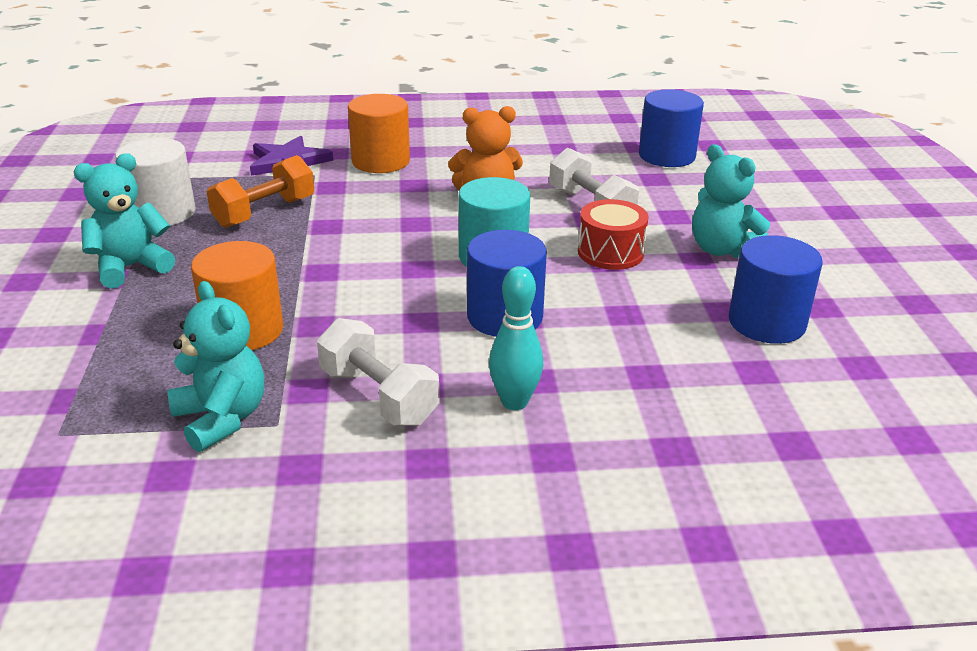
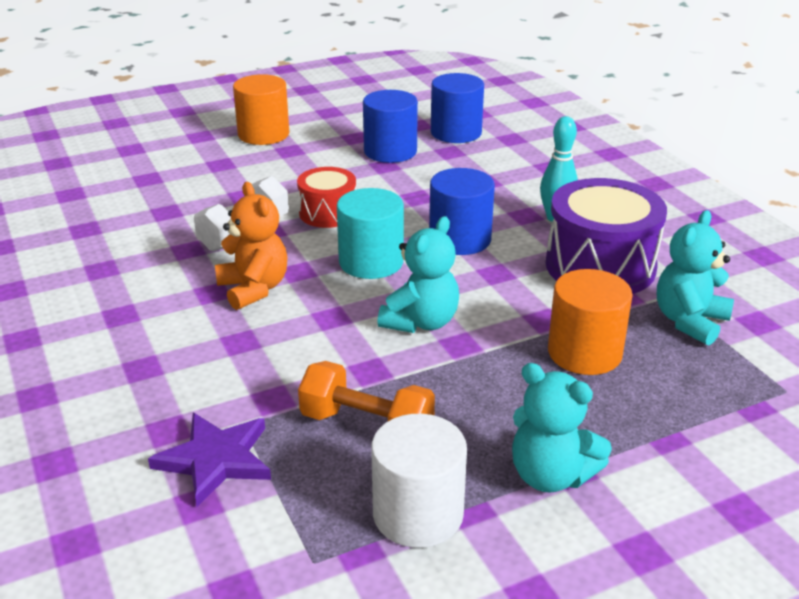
camera: 110 degrees left, 0 degrees up
white dumbbell [317,318,440,426] -> purple drum [546,178,667,294]
orange cylinder [348,94,410,173] -> orange cylinder moved to [233,74,289,145]
blue cylinder [639,89,704,167] -> blue cylinder moved to [431,73,484,143]
turquoise teddy bear [692,144,770,258] -> turquoise teddy bear moved to [377,216,459,333]

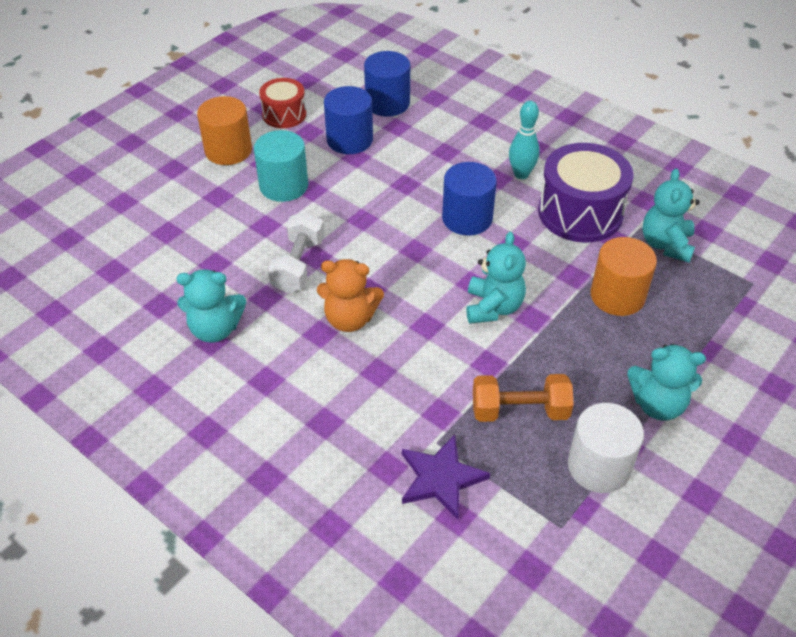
camera: 25 degrees left, 15 degrees up
orange teddy bear [215,182,287,310] -> orange teddy bear turned 150 degrees clockwise [317,259,384,332]
red drum [297,167,356,228] -> red drum moved to [259,78,306,128]
turquoise cylinder [337,188,404,279] -> turquoise cylinder moved to [254,130,308,202]
none -> turquoise teddy bear [177,269,246,343]

